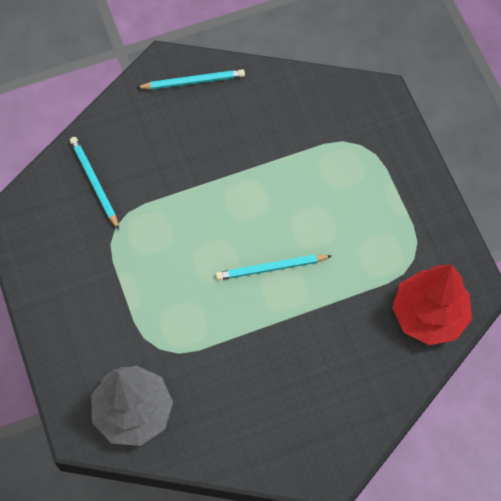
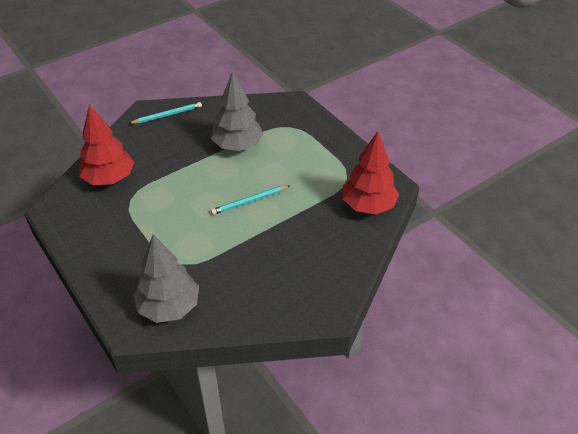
camera: 15 degrees left, 20 degrees down
turquoise pencil [70,137,119,230] -> red tree [79,104,134,185]
none -> grey tree [211,71,263,151]

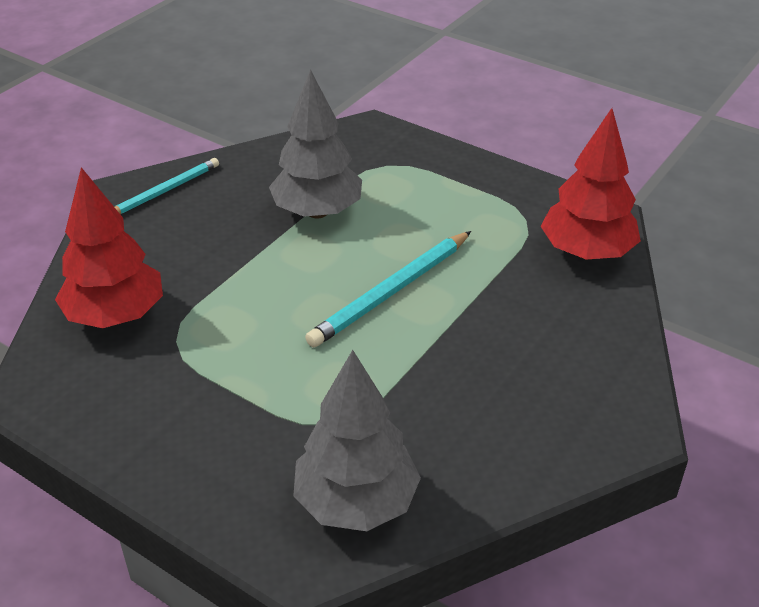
camera: 20 degrees left, 5 degrees down
turquoise pencil [211,185,290,215] -> turquoise pencil [305,231,471,348], size x1.50

